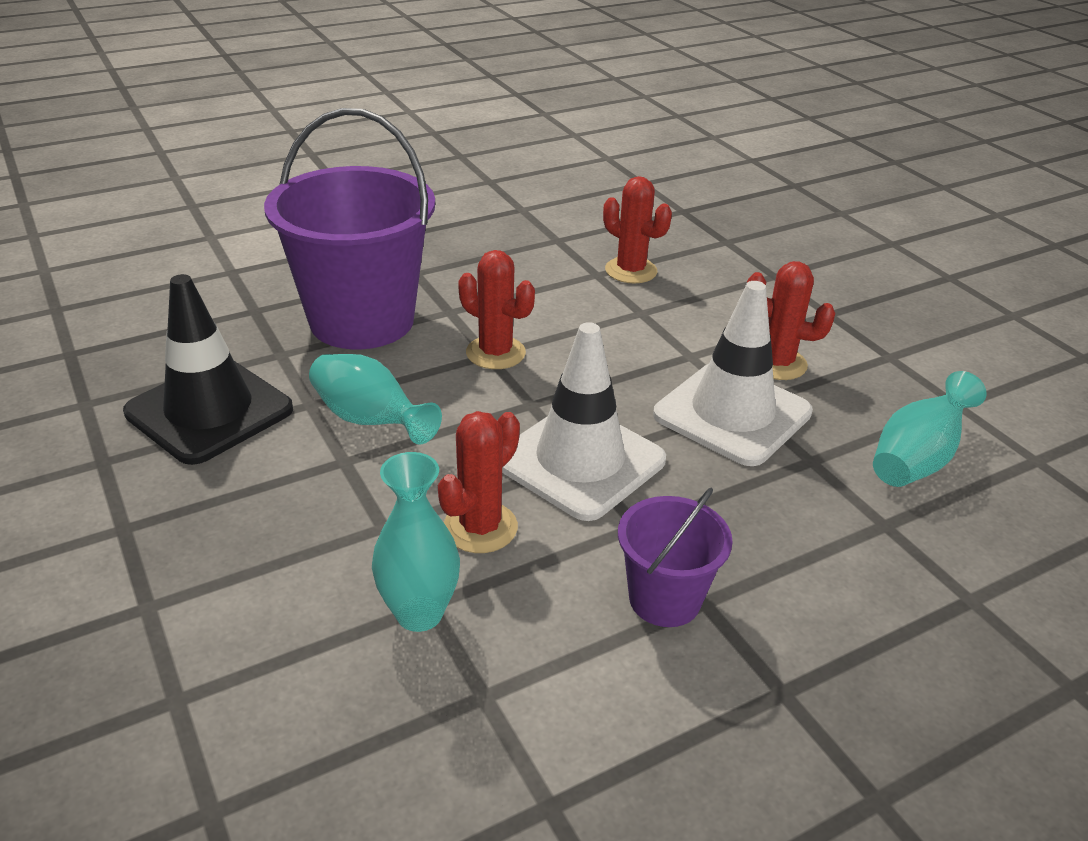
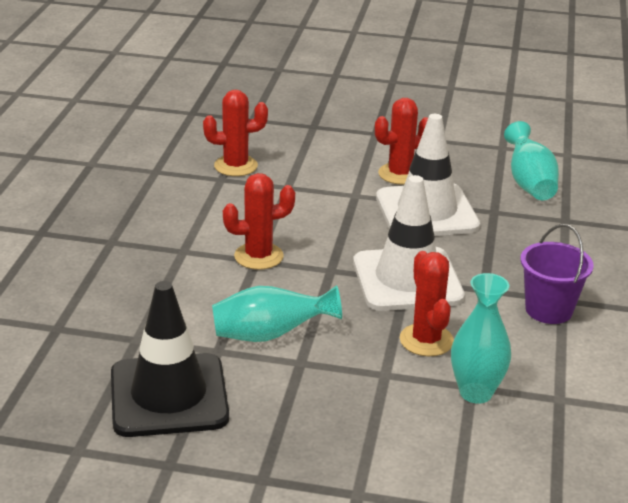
camera: 50 degrees left, 5 degrees down
purple bucket [264,108,435,349] -> none

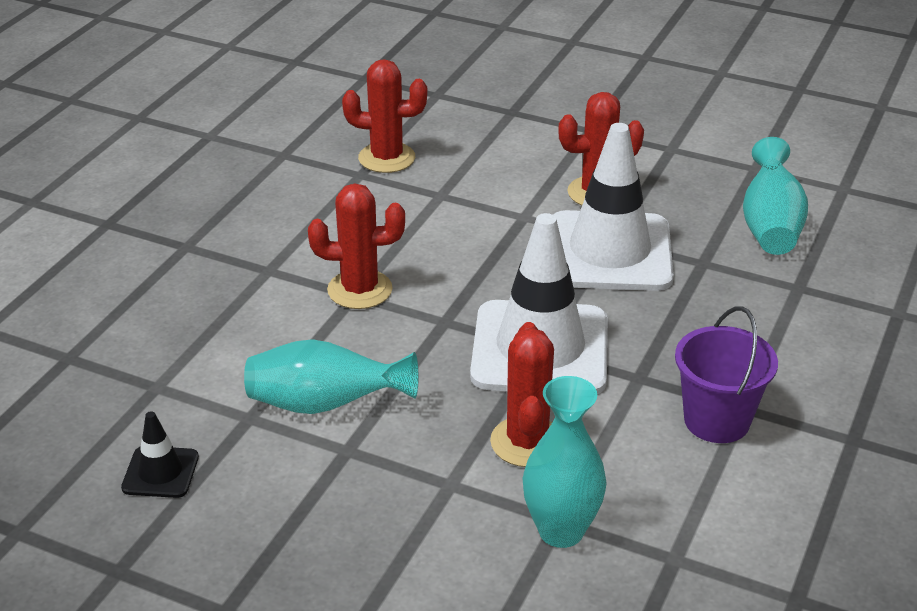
camera: 15 degrees right, 5 degrees up
black traffic cone [111,281,229,437] -> black traffic cone [121,411,199,498], size x0.45

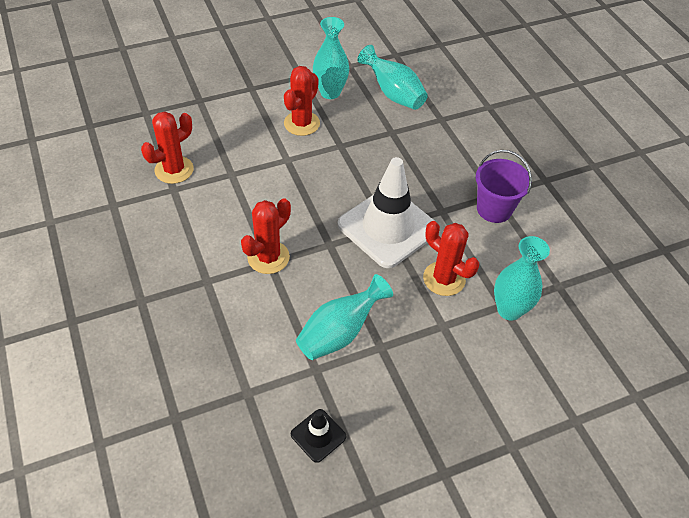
camera: 50 degrees left, 15 degrees up
white traffic cone [553,123,674,291] -> none
none -> turquoise vase [313,17,349,99]

